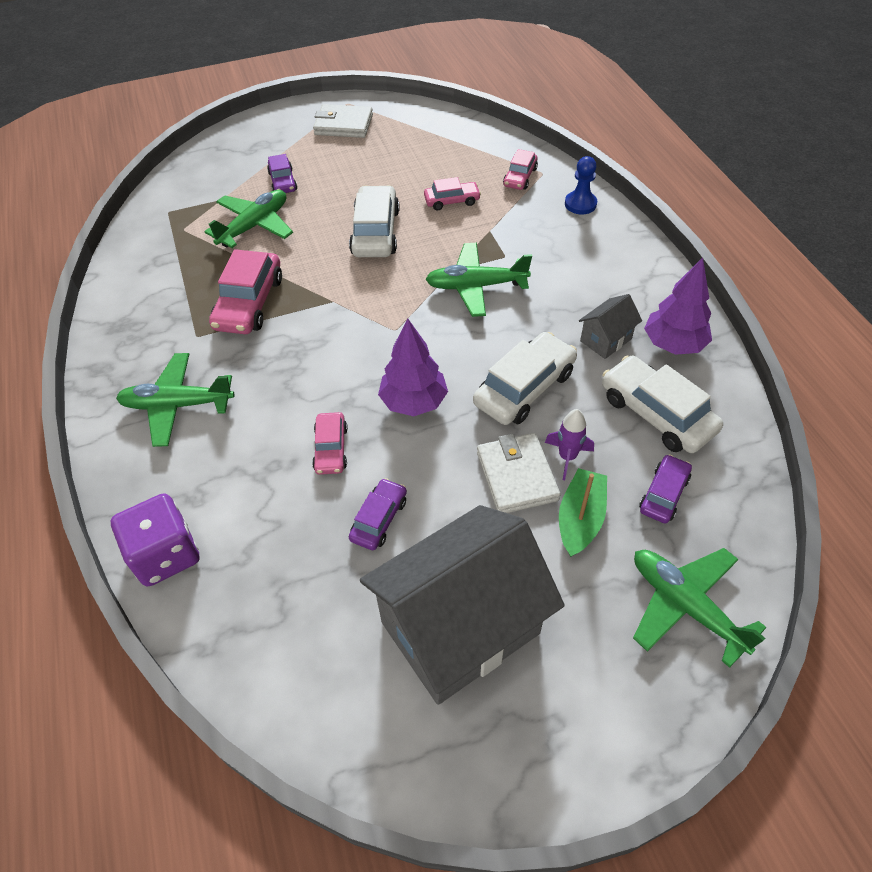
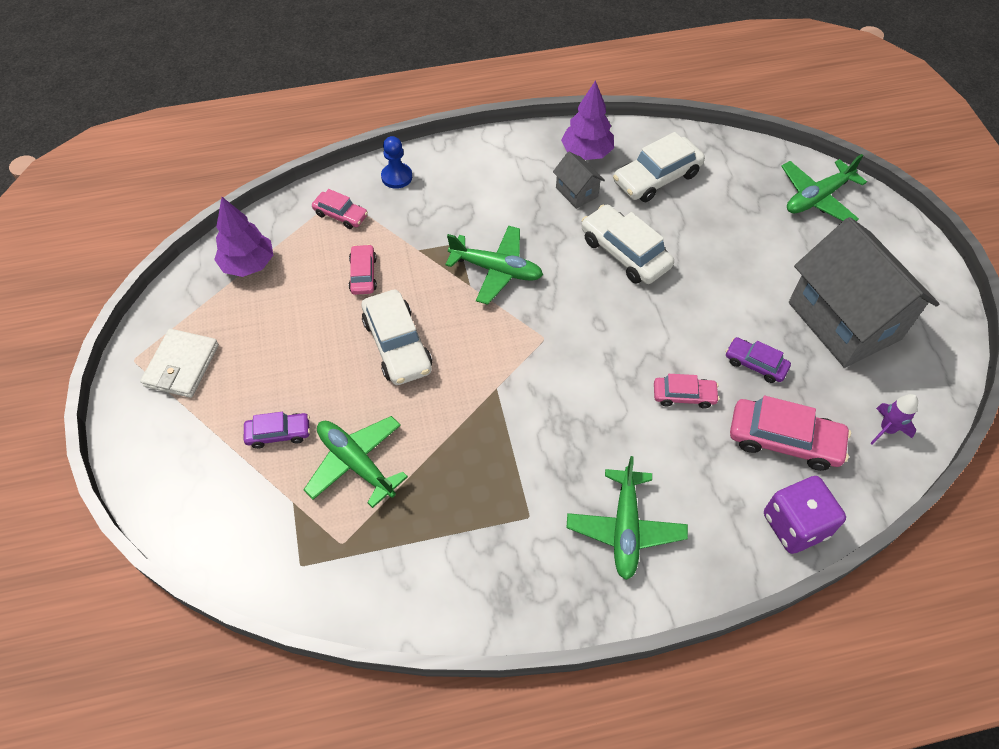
camera: 85 degrees left, 5 degrees up
pink car [209,249,282,334] -> pink car moved to [730,396,851,471]
white car [349,185,400,257] -> white car turned 120 degrees counterclockwise [362,290,432,385]
purple tree [378,319,448,416] -> purple tree moved to [214,197,273,277]
green plane [425,243,532,317] -> green plane turned 75 degrees counterclockwise [445,226,543,305]
white wallet [477,433,561,513] -> none
purple rocket [545,409,594,480] -> purple rocket moved to [870,394,918,445]
green boat [559,468,607,557] -> none
purple car [639,454,692,523] -> none

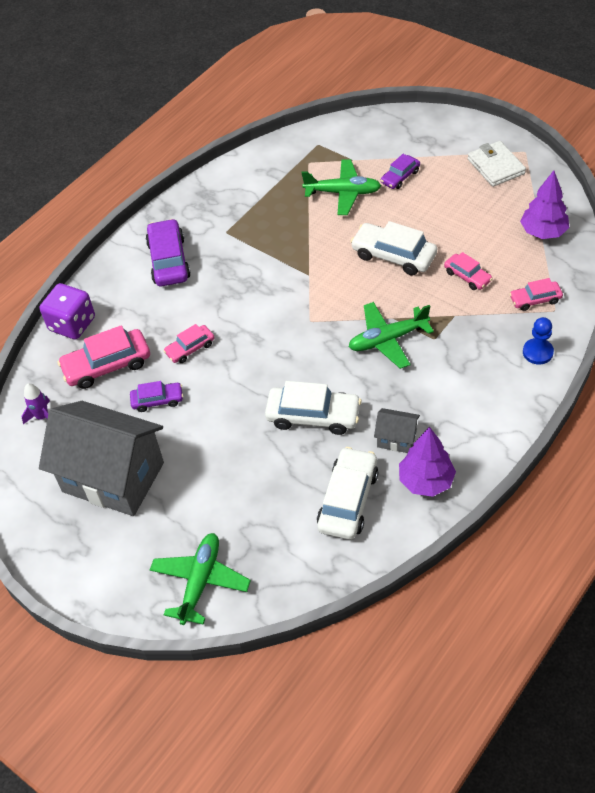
camera: 145 degrees right, 5 degrees down
green plane [566,456,688,580] -> purple car [146,219,191,287]

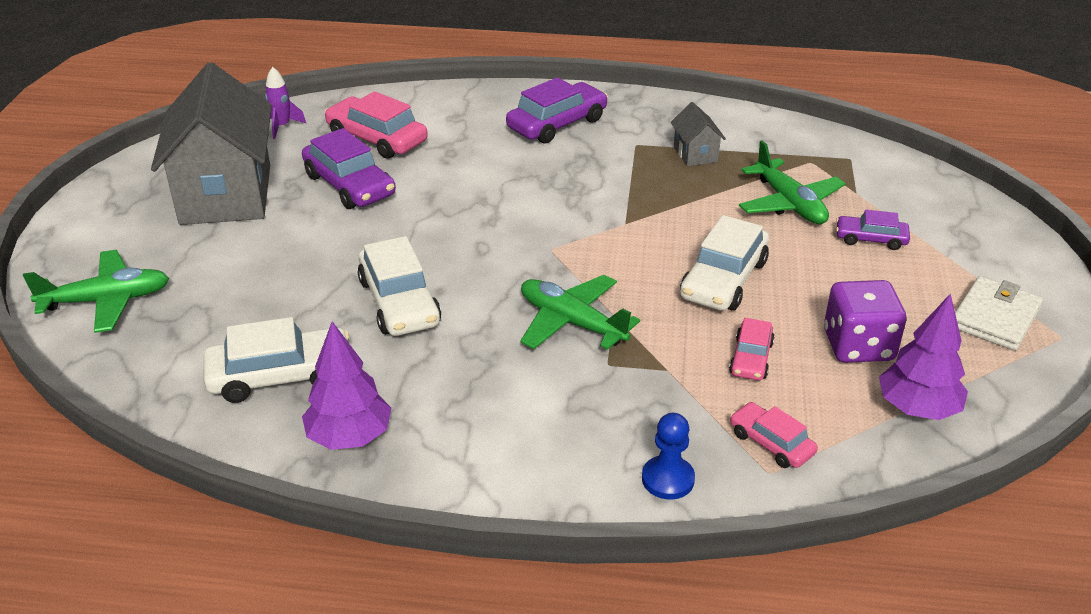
camera: 55 degrees right, 15 degrees down
purple dice [40,283,95,339] -> purple dice moved to [824,280,906,363]
purple car [130,381,183,412] -> purple car [302,128,396,209], size x1.73
pink car [164,324,215,363] -> none
white car [350,221,437,276] -> white car turned 150 degrees counterclockwise [680,215,769,311]
grey house [374,408,420,453] -> grey house moved to [671,102,726,166]

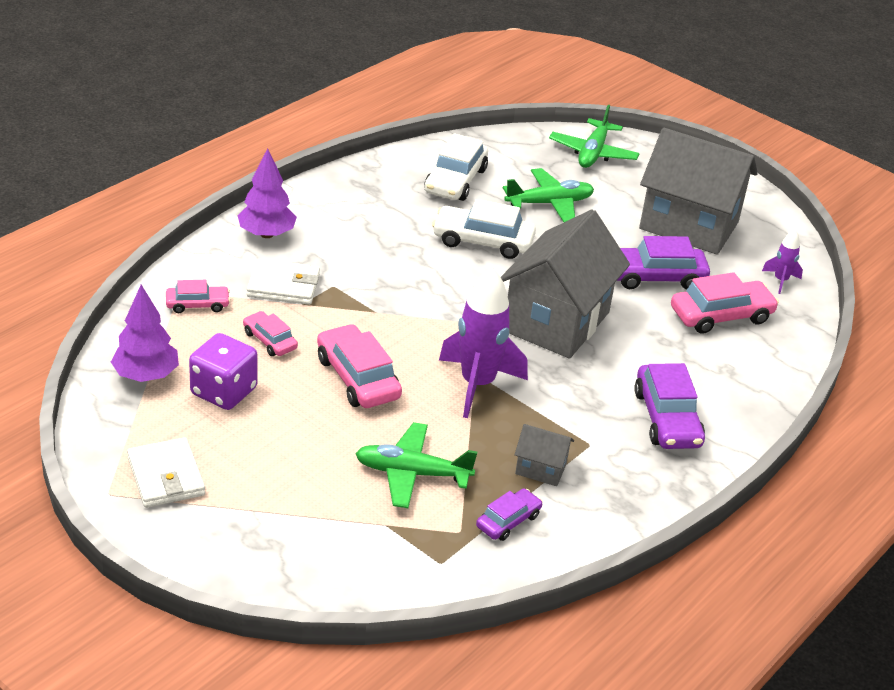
camera: 120 degrees right, 0 degrees up
purple tree [302,321,391,450] -> purple tree moved to [238,148,297,238]
green plane [520,275,640,350] -> green plane moved to [503,168,594,222]
blue pawn [642,413,695,499] -> none
white car [680,215,769,311] -> pink car [317,324,402,408]
purple car [836,210,910,250] -> purple car moved to [476,488,543,541]
none -> white wallet [247,259,320,305]
none -> purple rocket [439,268,528,418]
none -> grey house [501,209,630,359]

